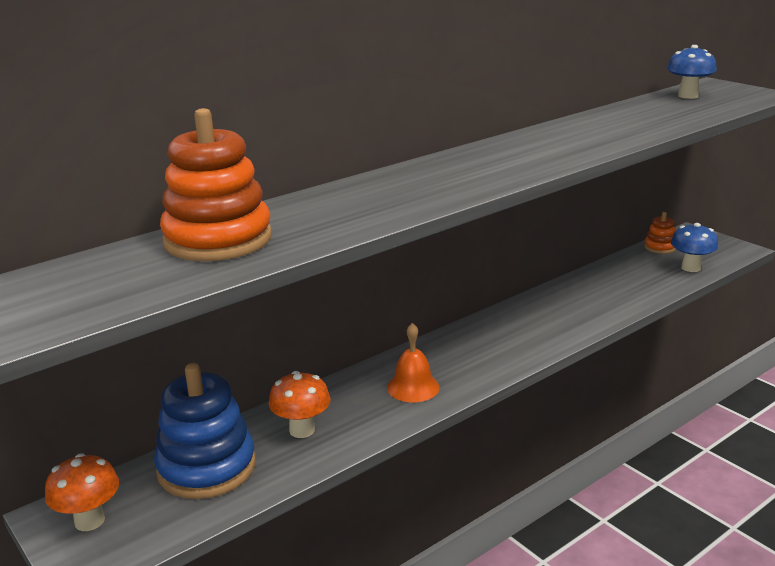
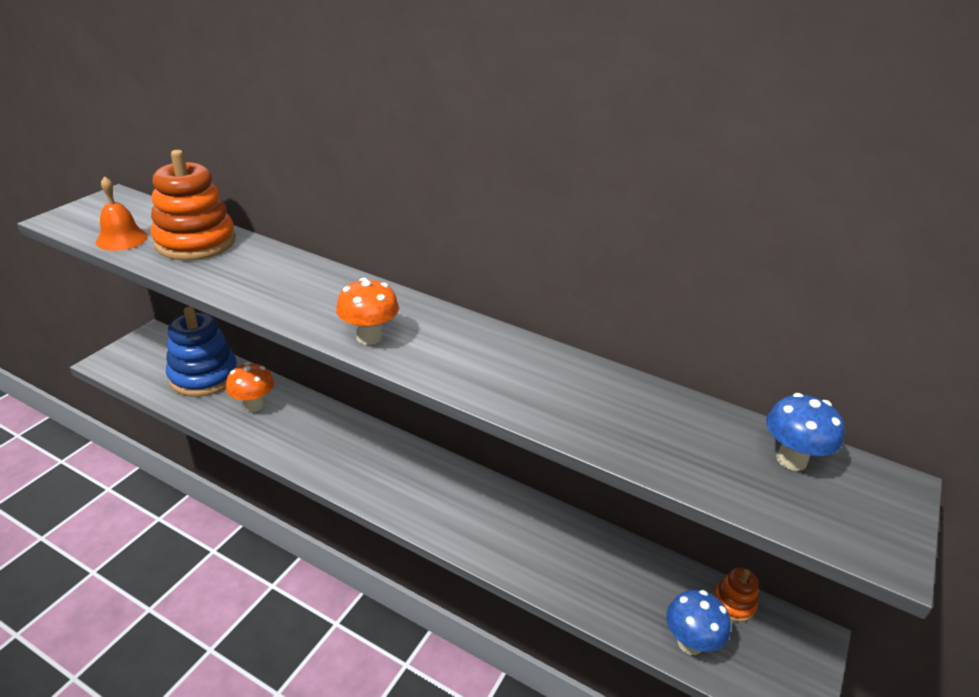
camera: 65 degrees right, 10 degrees up
orange mushroom [45,453,119,531] -> orange mushroom moved to [336,278,399,345]
orange bell [387,323,440,402] -> orange bell moved to [96,176,148,251]

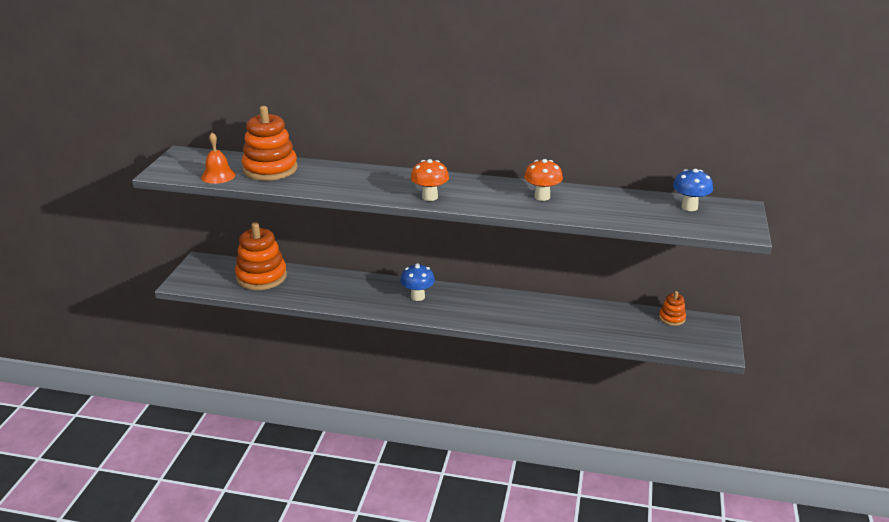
camera: 15 degrees left, 5 degrees down
blue stacking toy [166,307,238,397] -> orange stacking toy [235,222,287,290]
orange mushroom [226,362,274,412] -> orange mushroom moved to [524,159,563,201]
blue mushroom [666,590,731,655] -> blue mushroom moved to [400,263,435,301]

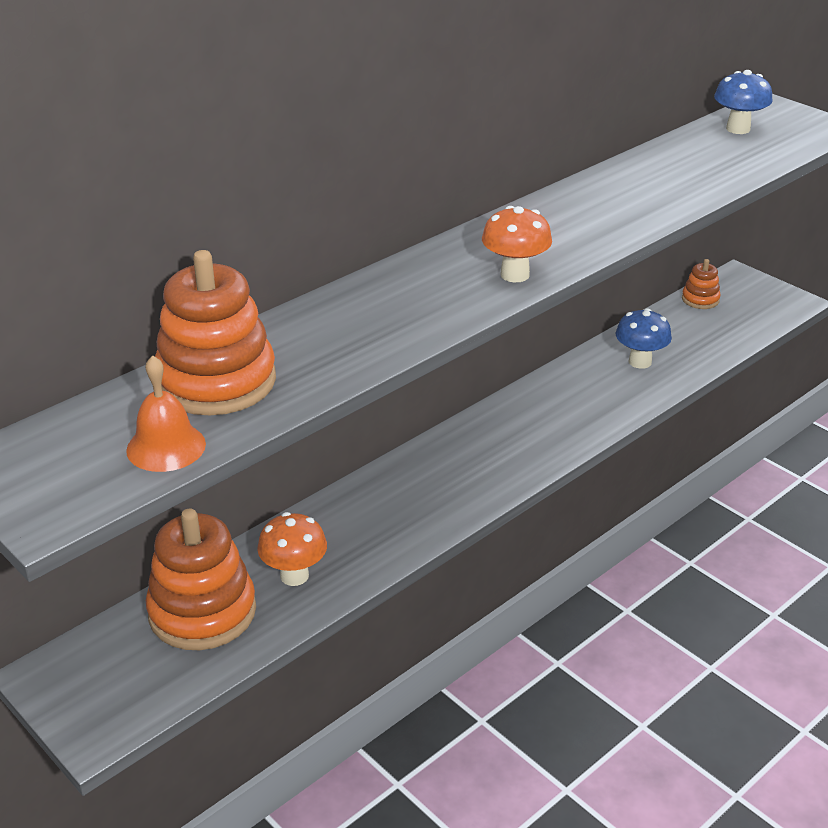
camera: 55 degrees left, 5 degrees up
blue mushroom [400,263,435,301] -> blue mushroom moved to [616,308,672,369]
orange mushroom [524,159,563,201] -> orange mushroom moved to [257,512,327,586]

